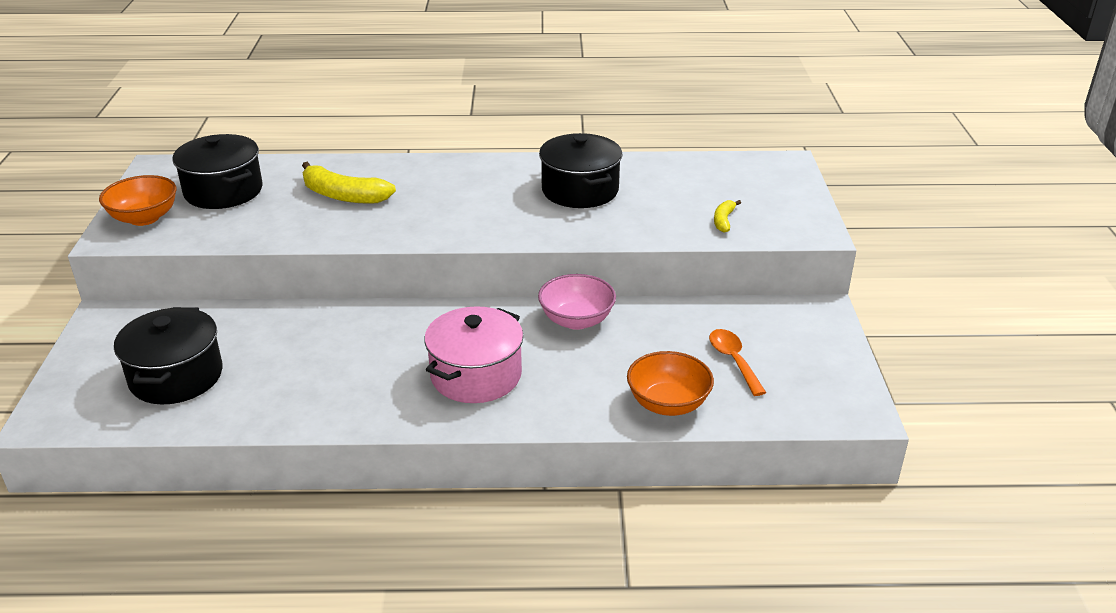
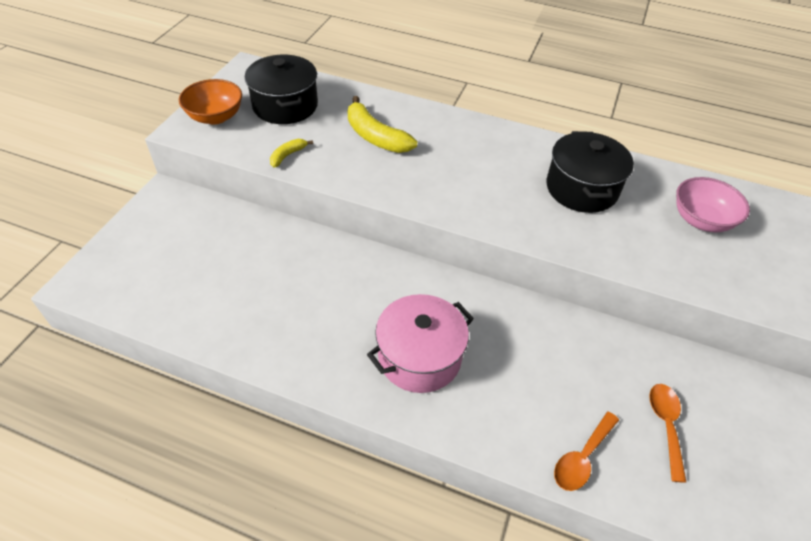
camera: 20 degrees right, 15 degrees up
black pot [114,307,223,404] -> none
pink bowl [538,274,616,330] -> pink bowl moved to [676,177,750,232]
orange bowl [627,351,714,416] -> orange spoon [554,412,619,491]
yellow banana [714,200,741,232] -> yellow banana moved to [270,139,313,168]

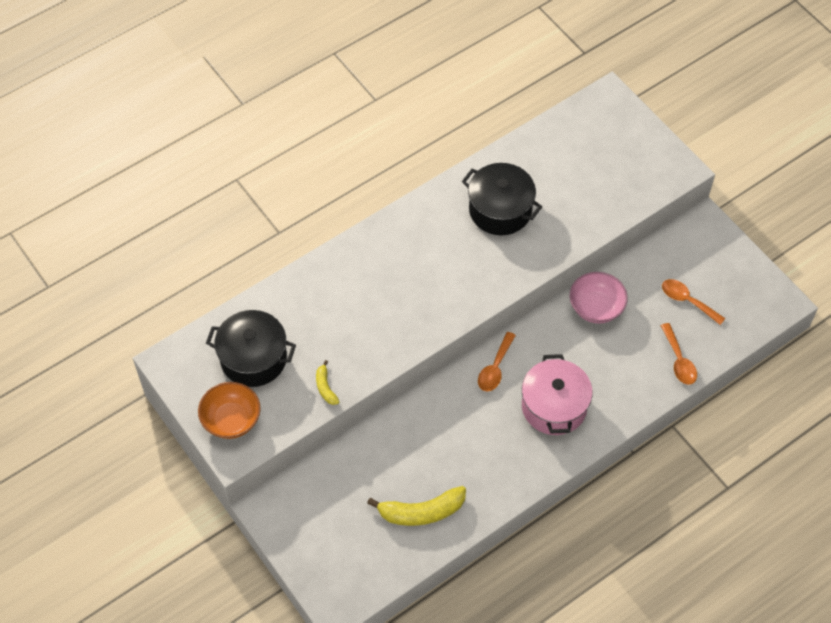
camera: 55 degrees left, 10 degrees up
yellow banana [348,96,417,153] -> yellow banana moved to [367,486,466,526]
pink bowl [676,177,750,232] -> pink bowl moved to [570,272,628,324]
none -> orange spoon [478,332,516,392]

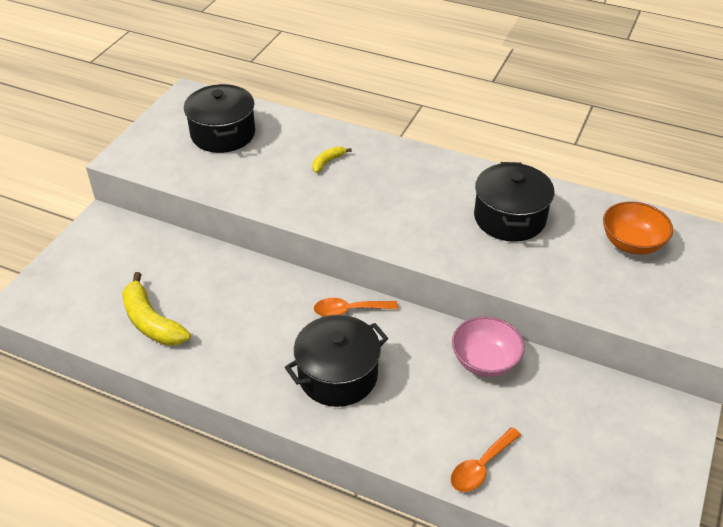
camera: 60 degrees right, 15 degrees down
orange bowl [198,382,261,439] -> orange bowl moved to [603,201,673,255]
yellow banana [316,360,339,405] -> yellow banana moved to [312,146,352,173]
pink pot [522,354,592,435] -> black pot [285,315,388,407]
orange spoon [662,279,726,325] -> none

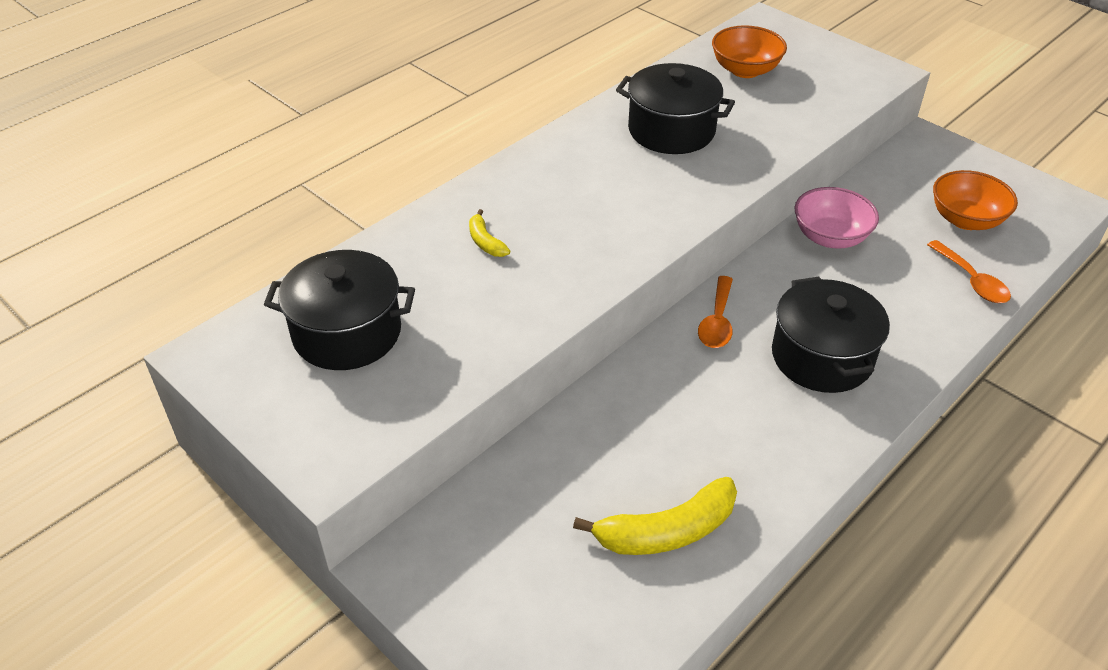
camera: 70 degrees left, 0 degrees up
none -> orange bowl [933,170,1018,230]

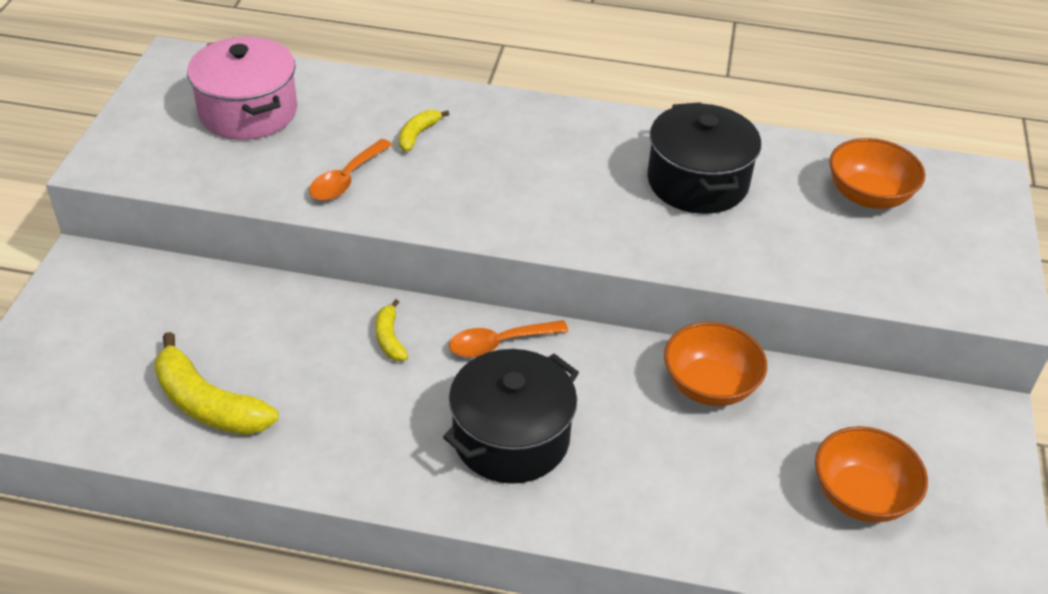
camera: 55 degrees right, 0 degrees up
black pot [264,250,415,370] -> pink pot [187,36,297,140]
pink bowl [794,187,879,249] -> orange bowl [664,322,767,406]
orange spoon [927,240,1011,303] -> orange spoon moved to [309,139,392,201]
none -> yellow banana [376,299,408,361]

